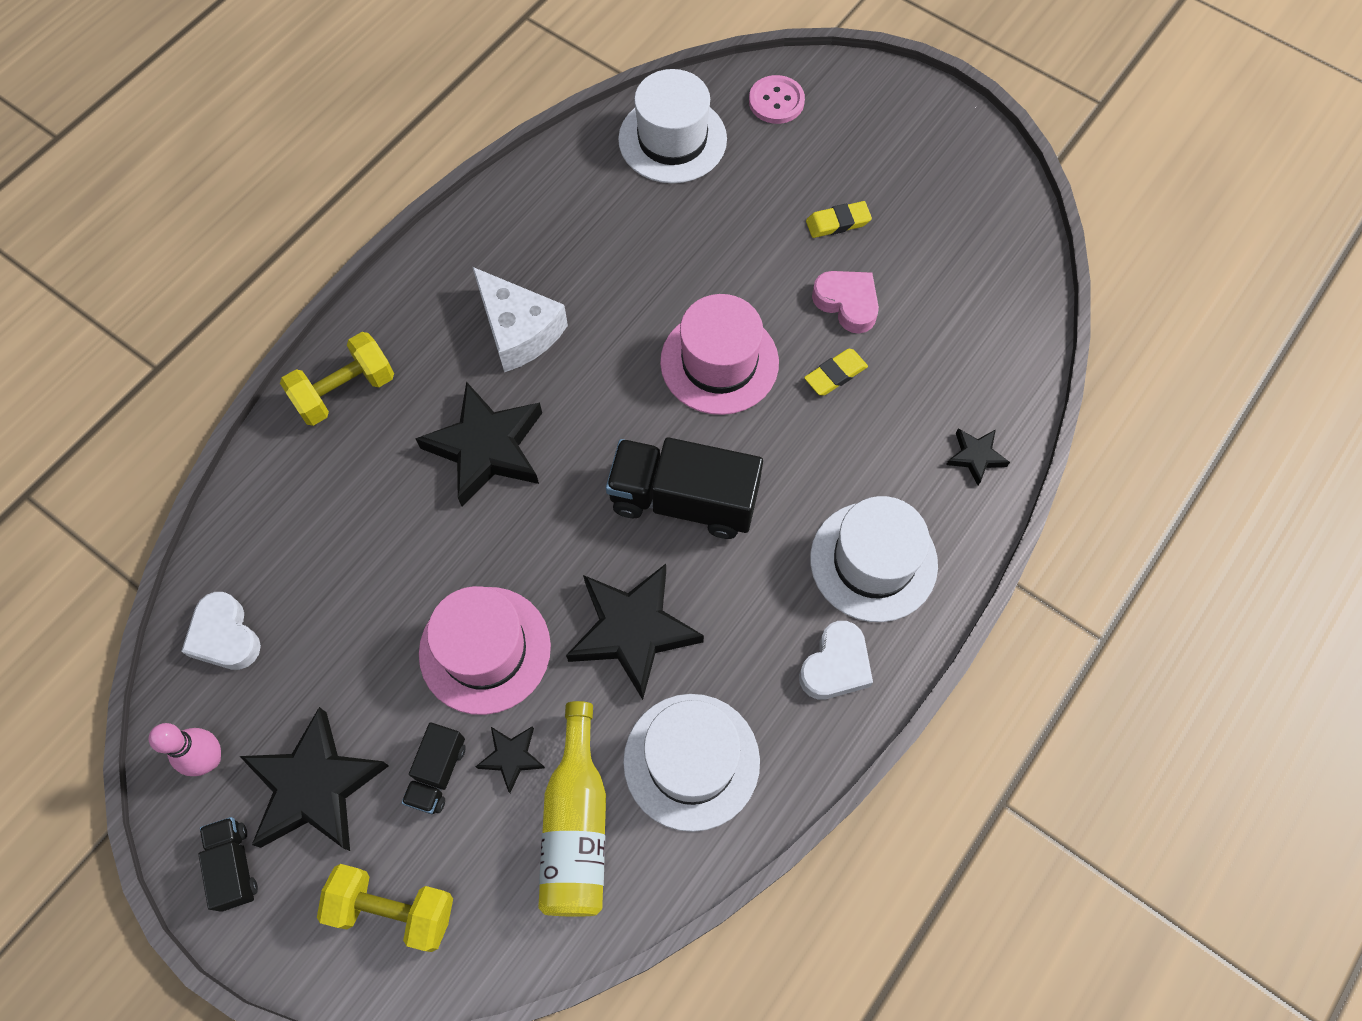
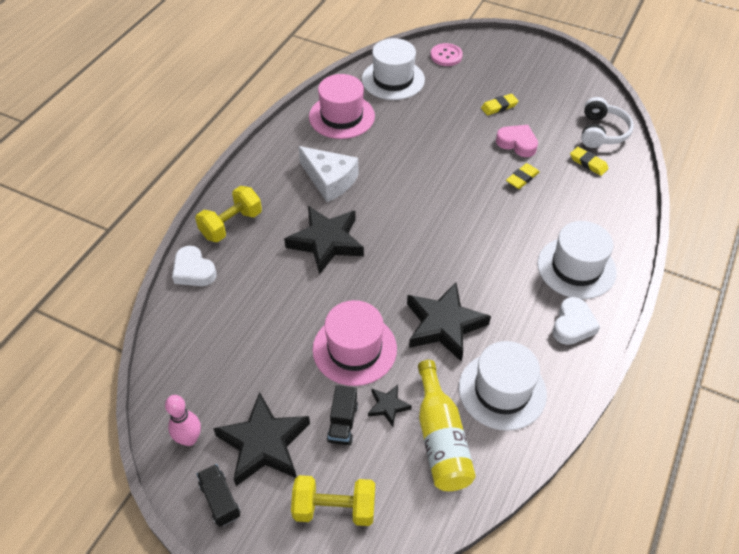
camera: 10 degrees left, 15 degrees down
white heart [181,592,261,670] -> white heart moved to [172,246,216,286]
black truck [606,437,763,539] -> none
pink hat [660,294,779,415] -> pink hat moved to [309,74,375,139]
black star [946,428,1010,486] -> none
none -> yellow eraser [570,147,609,176]
none -> white headphones [581,97,634,148]

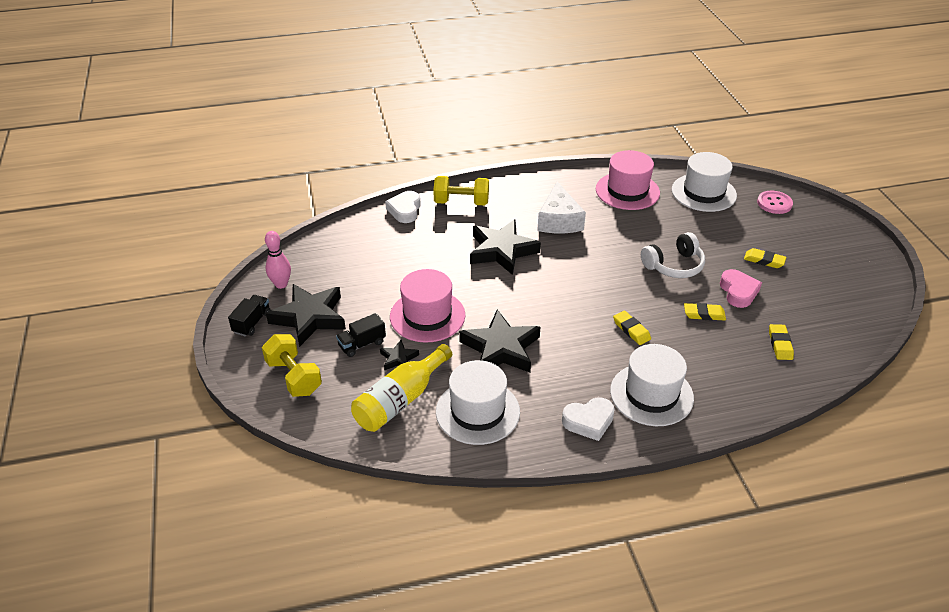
camera: 50 degrees right, 10 degrees down
white headphones [581,97,634,148] -> white headphones moved to [641,232,705,278]
none -> yellow eraser [613,311,651,345]

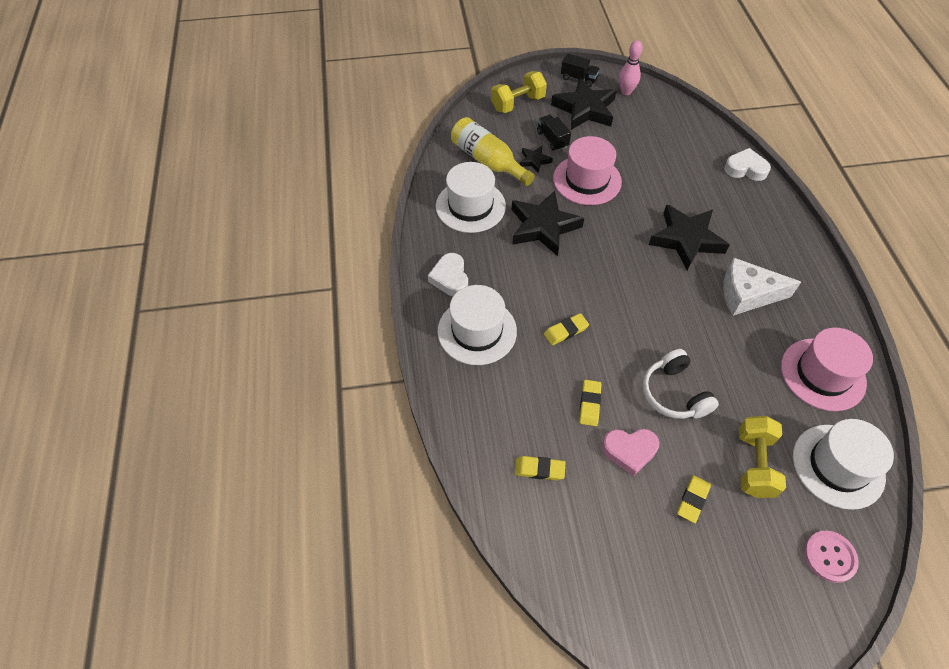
camera: 95 degrees right, 15 degrees up
yellow dumbbell [433,176,489,206] -> yellow dumbbell moved to [739,416,786,498]

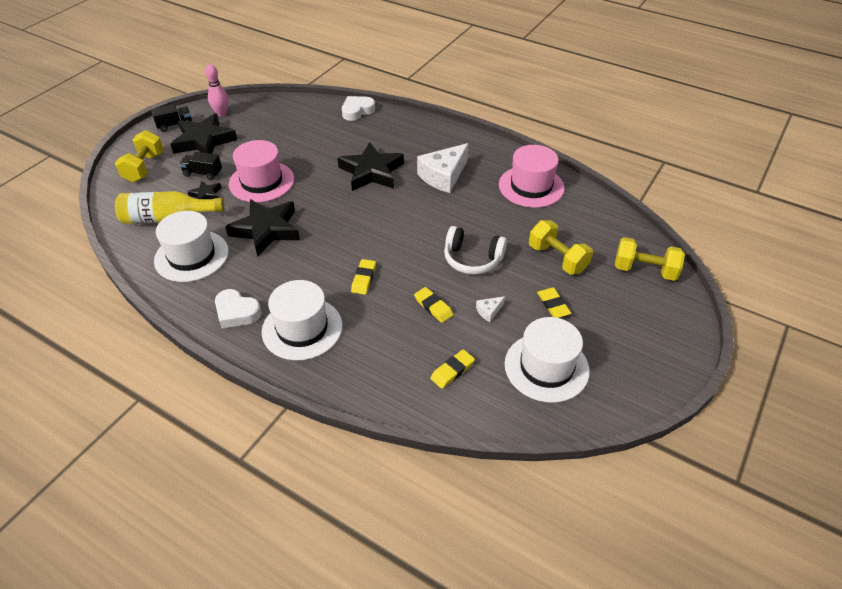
camera: 50 degrees left, 10 degrees down
pink heart [602,429,659,476] -> white cheese [476,296,505,322]
white hat [793,419,894,510] -> white hat moved to [505,317,590,403]
pink button [804,530,859,583] -> yellow dumbbell [615,237,685,281]

